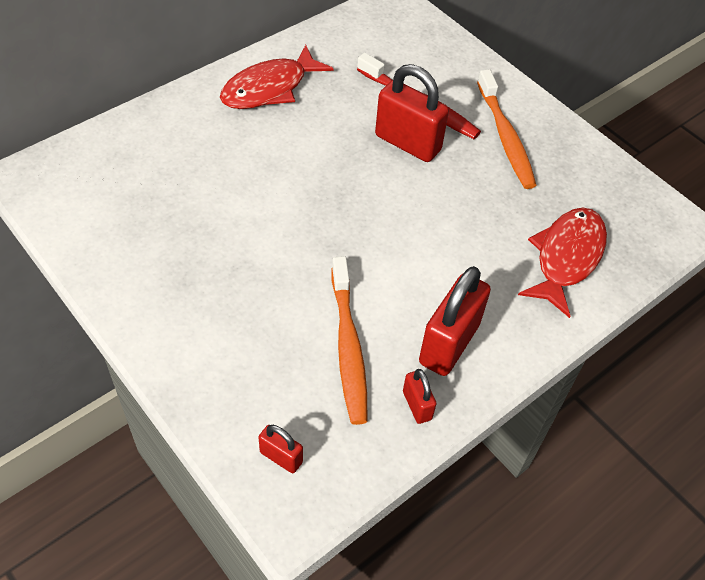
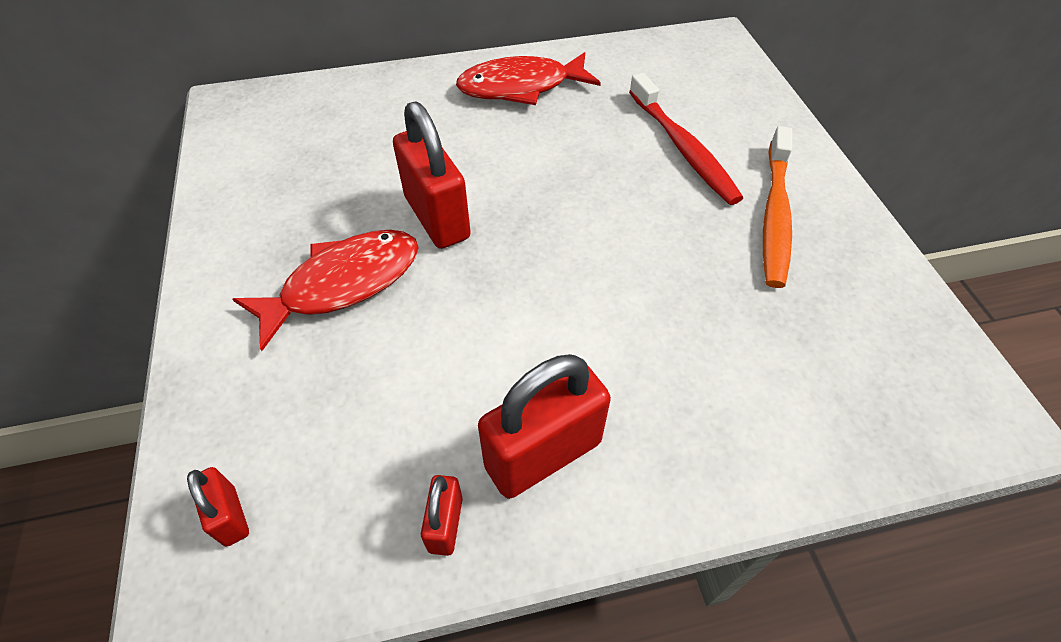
camera: 30 degrees right, 0 degrees up
orange toothbrush [332,256,367,425] -> none
red padlock [375,64,449,162] -> red padlock moved to [393,102,471,249]
red fish [518,208,607,318] -> red fish moved to [233,230,419,351]

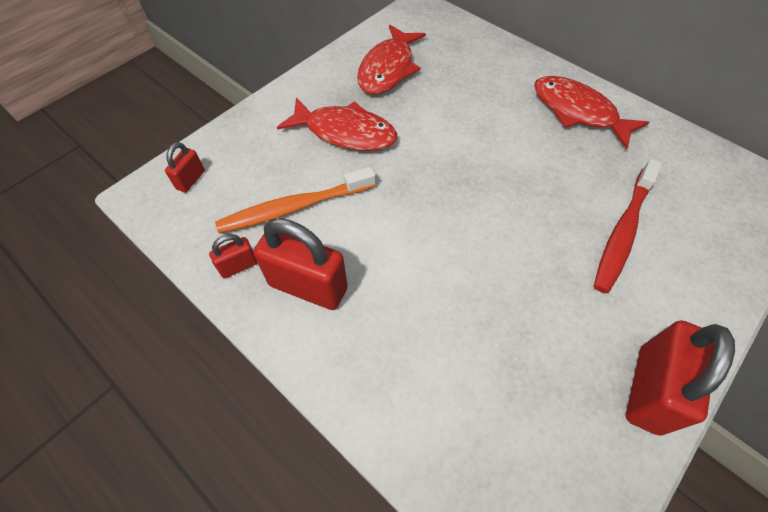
camera: 55 degrees right, 5 degrees up
red padlock [393,102,471,249] -> red padlock moved to [626,320,735,436]
orange toothbrush [763,126,792,288] -> orange toothbrush moved to [215,167,376,233]
none -> red fish [357,25,426,94]

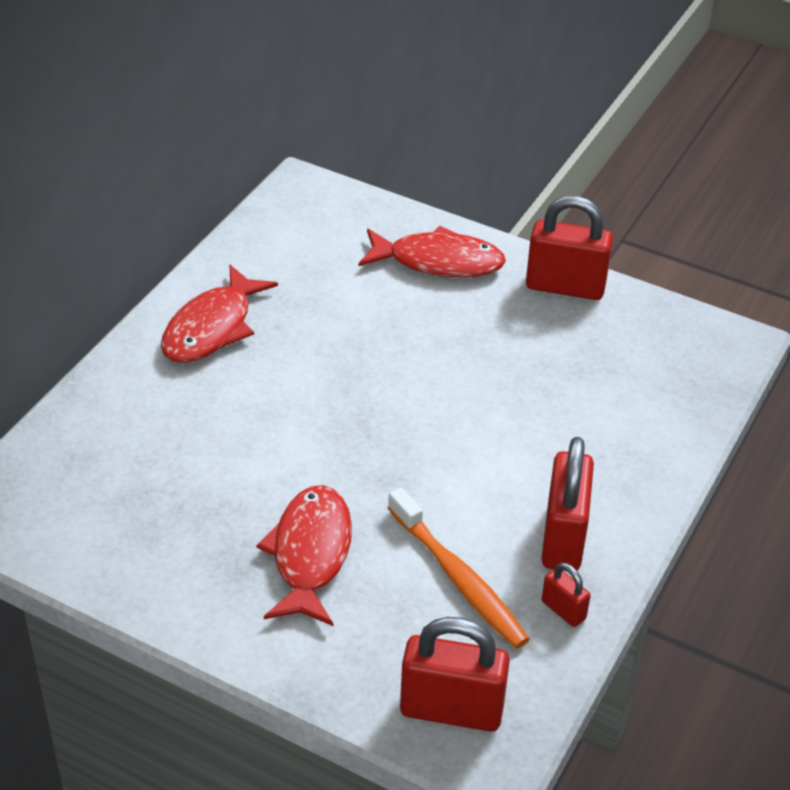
camera: 105 degrees left, 15 degrees down
red padlock [165,142,205,193] -> red padlock [400,617,510,732], size x2.01
red fish [357,25,426,94] -> red fish moved to [358,226,506,278]
red toothbrush [594,159,662,294] -> none

